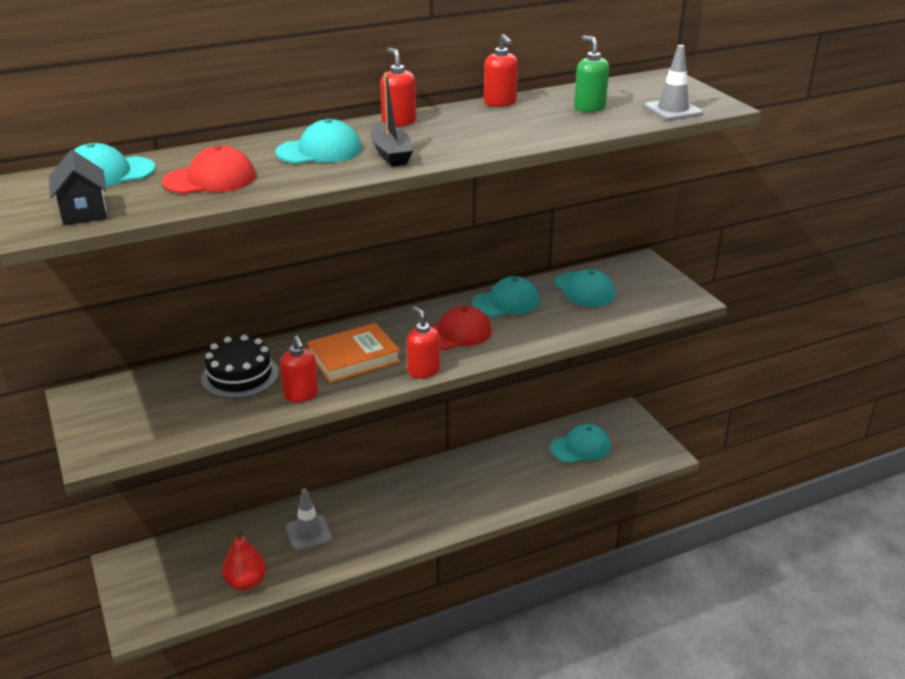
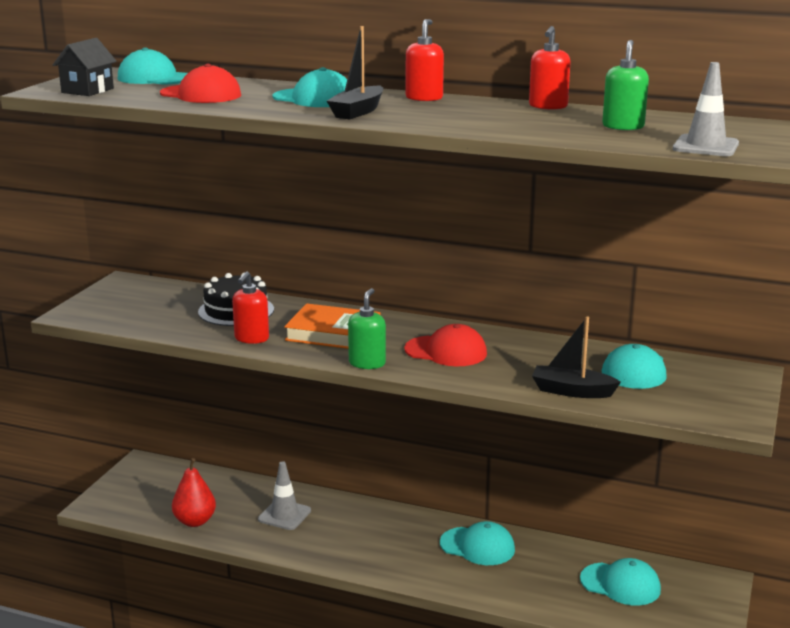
camera: 45 degrees right, 10 degrees down
red soap dispenser [406,306,440,378] -> green soap dispenser [348,288,386,369]
turquoise cap [472,276,540,317] -> turquoise cap moved to [440,521,515,565]
none -> black boat [532,317,621,398]

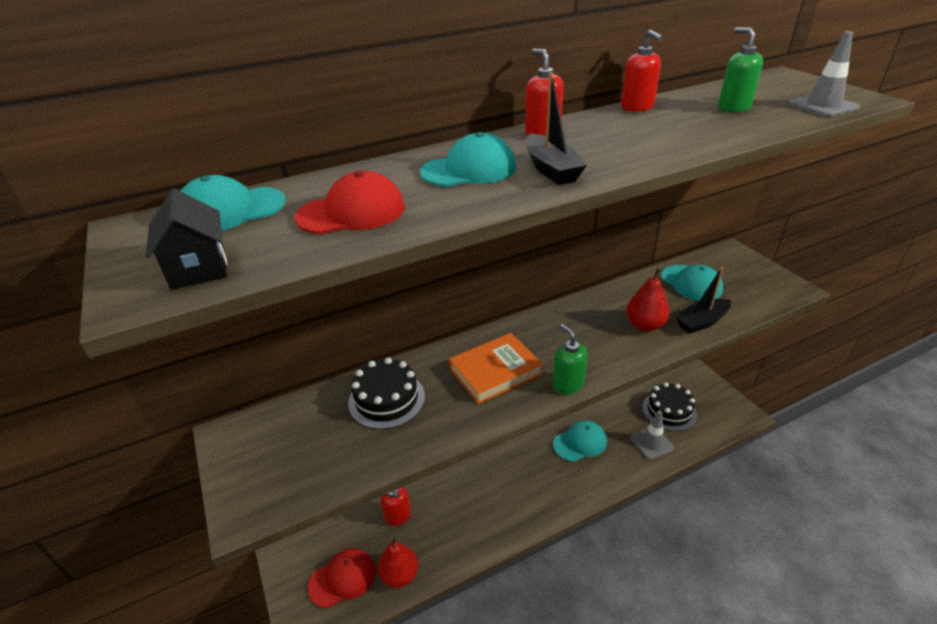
camera: 45 degrees left, 15 degrees up
red soap dispenser [232,271,269,344] -> red soap dispenser moved to [381,487,411,526]
grey traffic cone [258,461,311,530] -> grey traffic cone moved to [631,410,674,460]
red cap [404,324,487,366] -> red cap moved to [308,548,375,608]
turquoise cap [580,558,661,606] -> black cake [643,382,697,431]
none -> red pear [627,268,670,331]

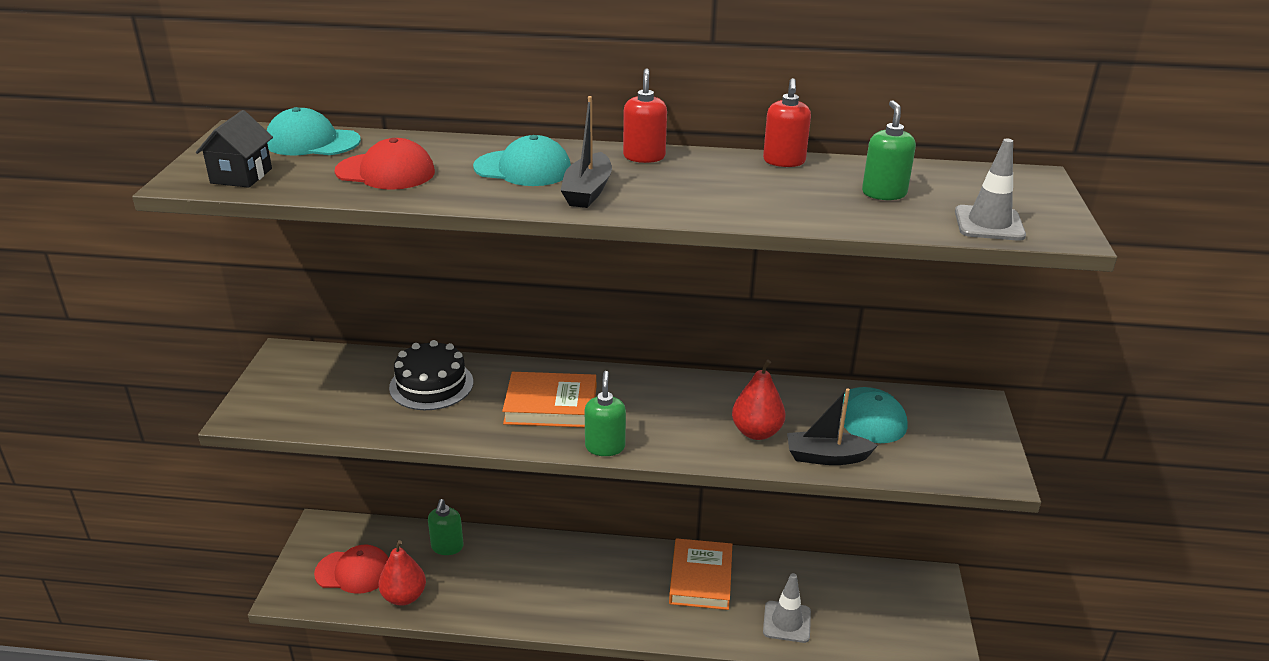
camera: 30 degrees right, 5 degrees down
red soap dispenser [381,487,411,526] -> green soap dispenser [428,499,464,555]
turquoise cap [553,420,607,462] -> orange book [669,538,732,610]
black cake [643,382,697,431] -> none

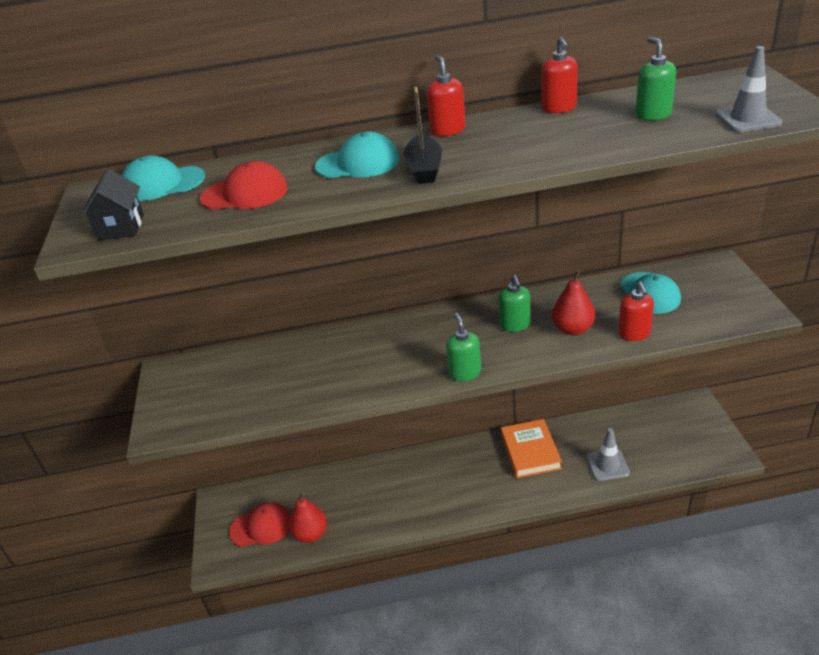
camera: 10 degrees left, 5 degrees up
black cake [389,340,473,410] -> none
green soap dispenser [428,499,464,555] -> green soap dispenser moved to [499,275,531,332]
orange book [502,372,596,427] -> none
black boat [787,388,878,465] -> red soap dispenser [618,282,654,341]

